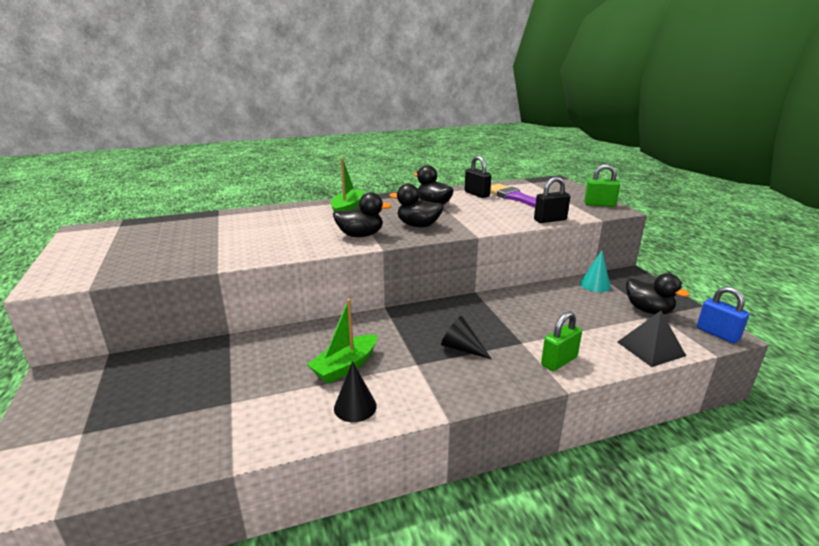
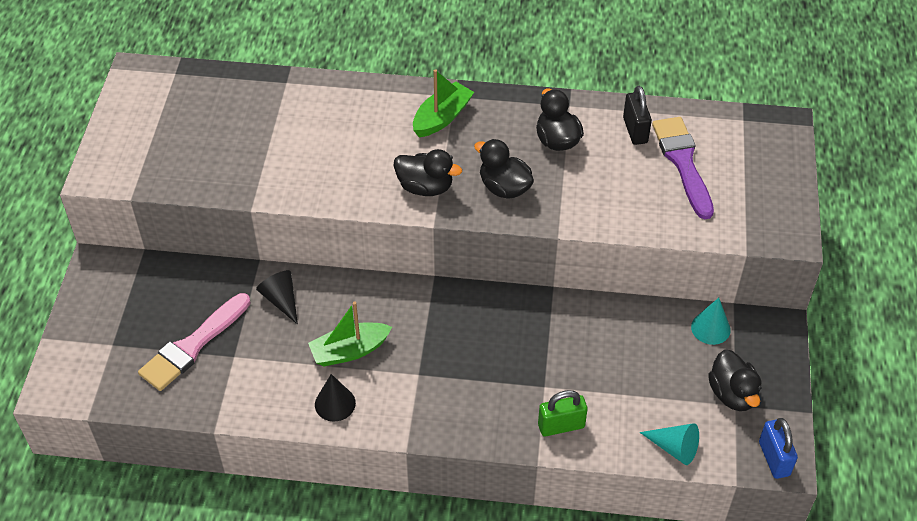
camera: 25 degrees right, 25 degrees up
black cone [441,316,492,359] -> black cone moved to [256,270,298,325]
black padlock [534,177,570,223] -> none
green padlock [584,164,620,207] -> none
black pyramid [618,311,686,367] -> turquoise cone [639,423,699,465]
none -> pink brush [138,293,251,391]

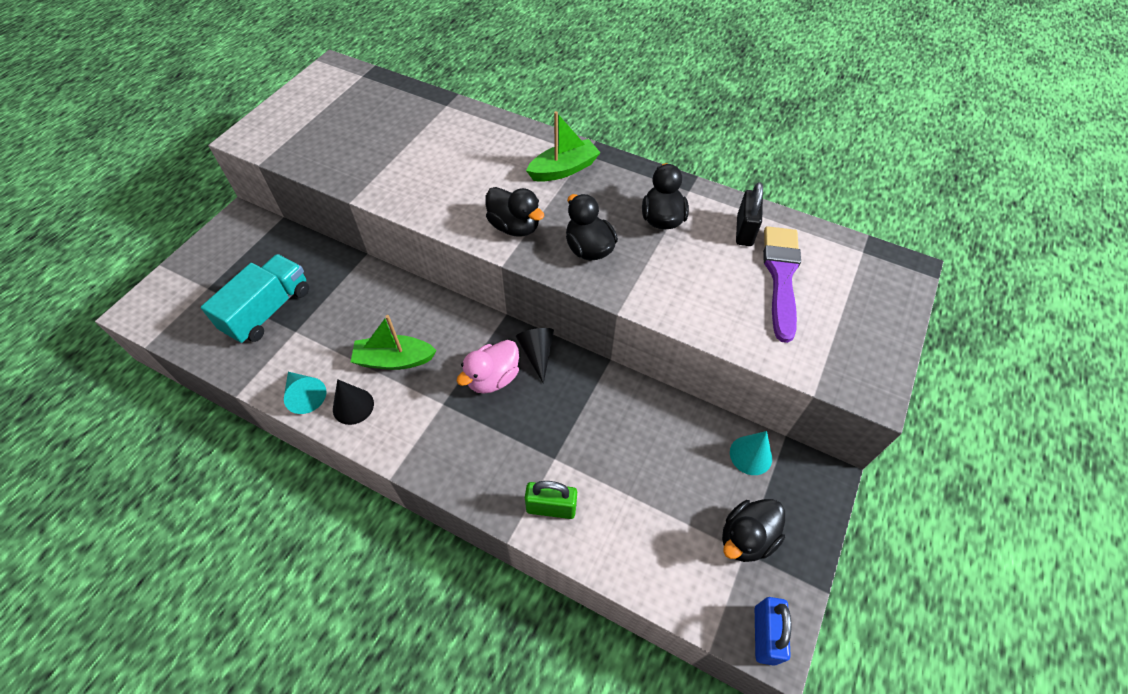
camera: 20 degrees right, 5 degrees up
pink brush [138,293,251,391] -> turquoise truck [201,254,309,344]
black cone [256,270,298,325] -> black cone moved to [516,328,554,384]
turquoise cone [639,423,699,465] -> turquoise cone moved to [284,372,326,414]
black duck [708,350,762,411] -> black duck turned 45 degrees clockwise [722,499,785,562]
none -> pink duck [457,340,519,394]

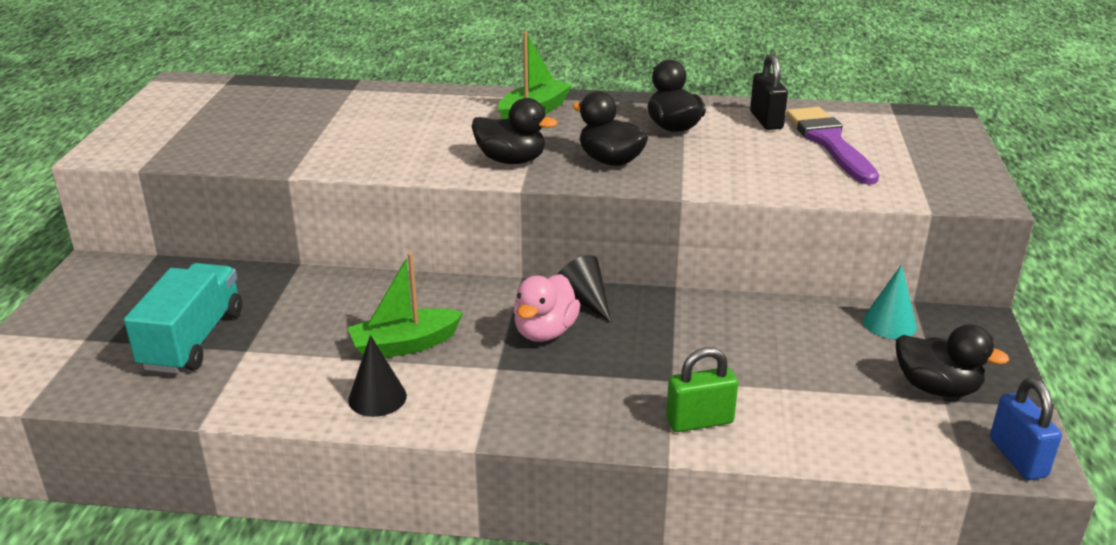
camera: 20 degrees left, 25 degrees down
turquoise cone [284,372,326,414] -> none
black duck [722,499,785,562] -> black duck turned 90 degrees counterclockwise [896,324,1009,397]

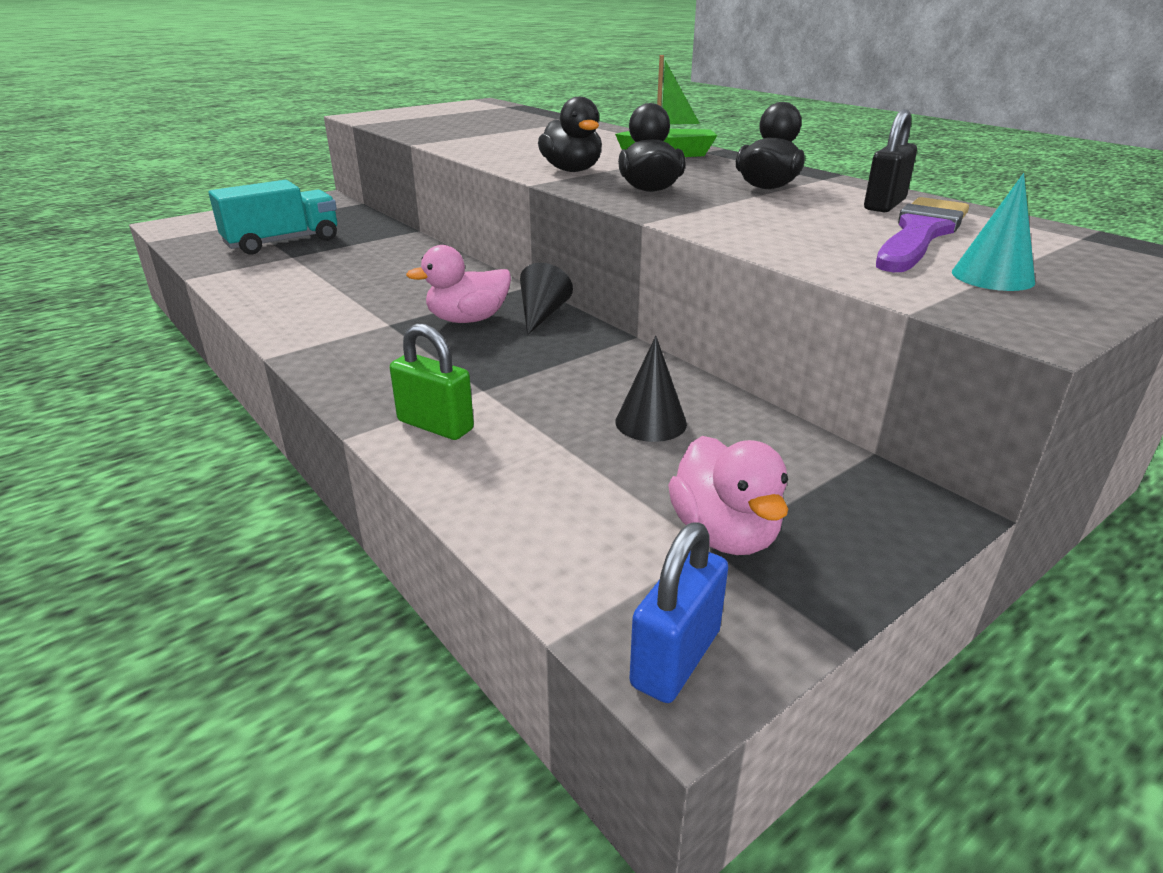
camera: 45 degrees right, 0 degrees up
green boat [347,252,464,358] -> none
black cone [348,335,407,417] -> black cone moved to [615,336,687,442]
turquoise cone [863,264,917,339] -> turquoise cone moved to [952,173,1035,291]
black duck [896,324,1009,397] -> pink duck [668,436,788,555]

